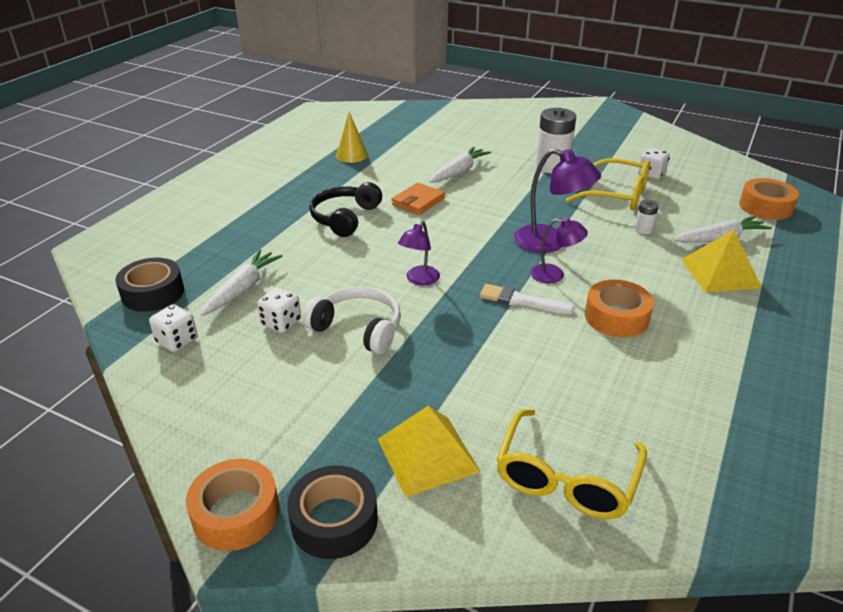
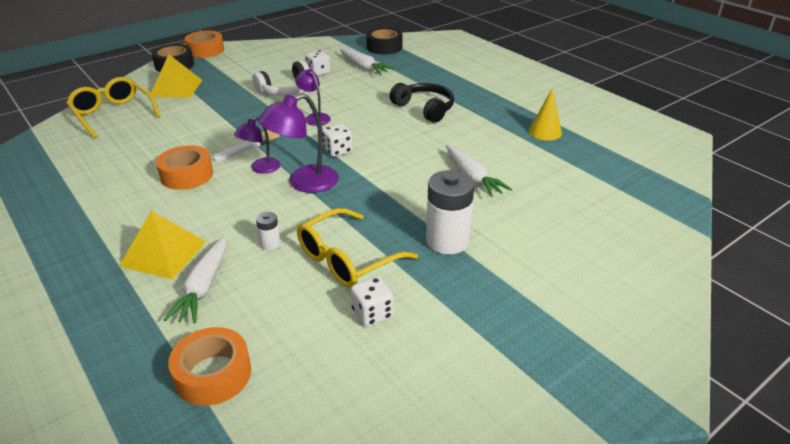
camera: 115 degrees right, 0 degrees up
white dice [149,304,197,352] -> white dice moved to [322,124,353,157]
orange wallet [392,183,445,215] -> none

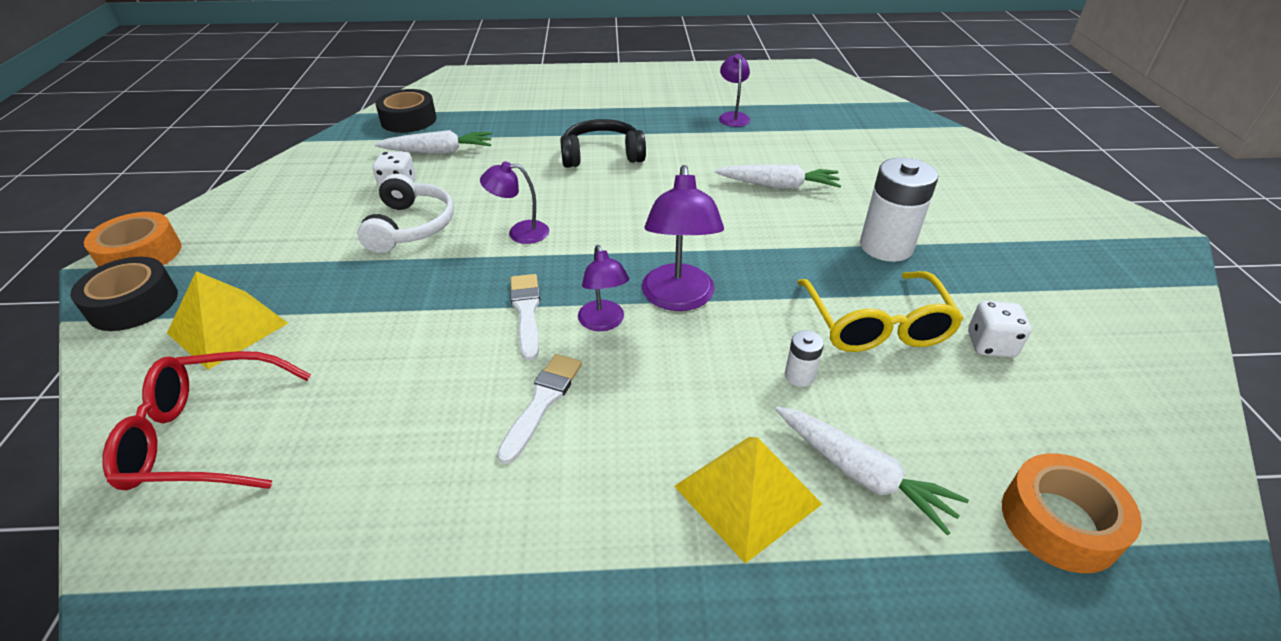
camera: 55 degrees left, 5 degrees up
yellow glasses [66,77,161,139] -> red glasses [102,351,311,490]
orange tape [156,145,213,190] -> white brush [497,354,582,464]
white dice [322,124,353,157] -> none
yellow cone [529,88,562,140] -> purple lamp [719,54,750,127]

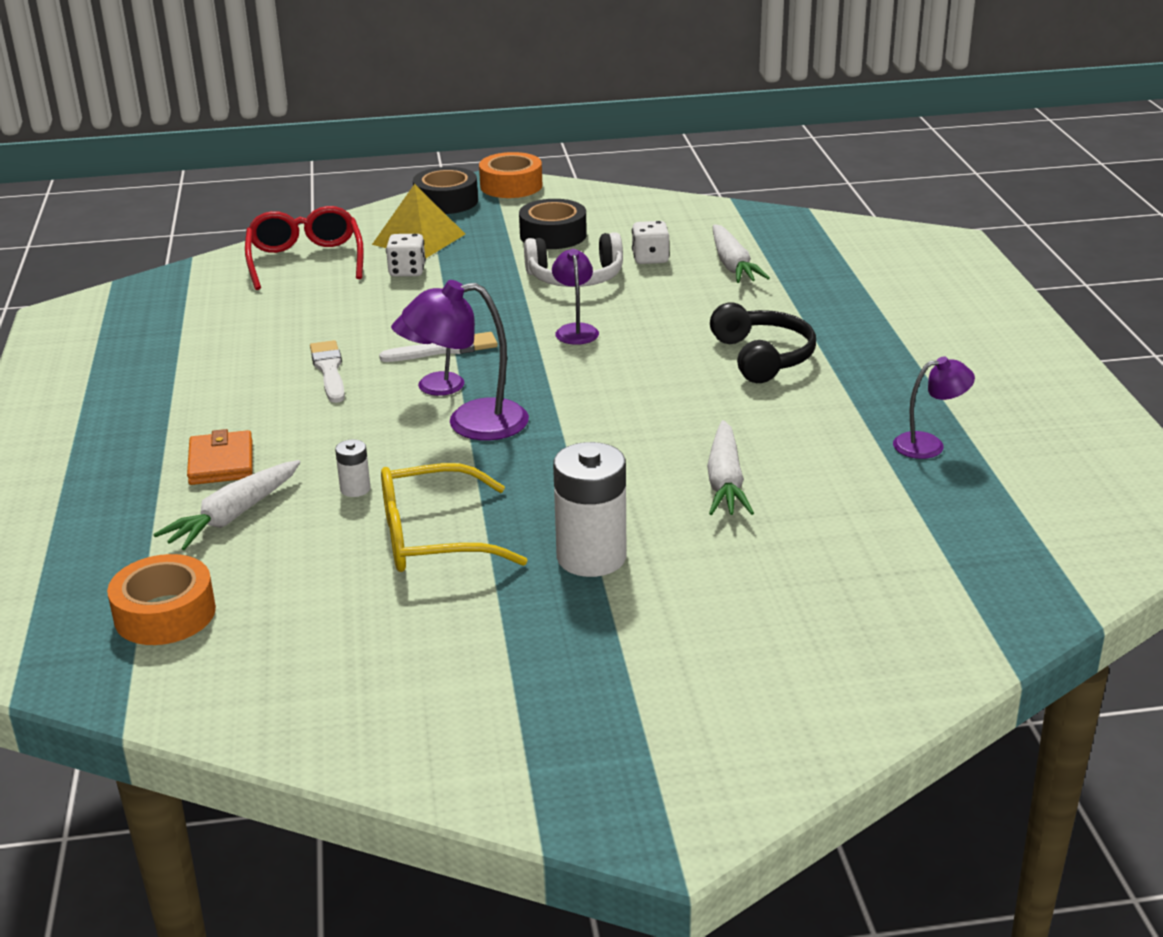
camera: 85 degrees right, 10 degrees down
black tape [376,89,437,133] -> black tape moved to [519,199,587,249]
white brush [497,354,582,464] -> white brush turned 120 degrees counterclockwise [310,340,345,403]
yellow pyramid [674,437,822,564] -> orange wallet [187,429,252,485]
white dice [968,301,1031,357] -> white dice moved to [386,234,426,277]

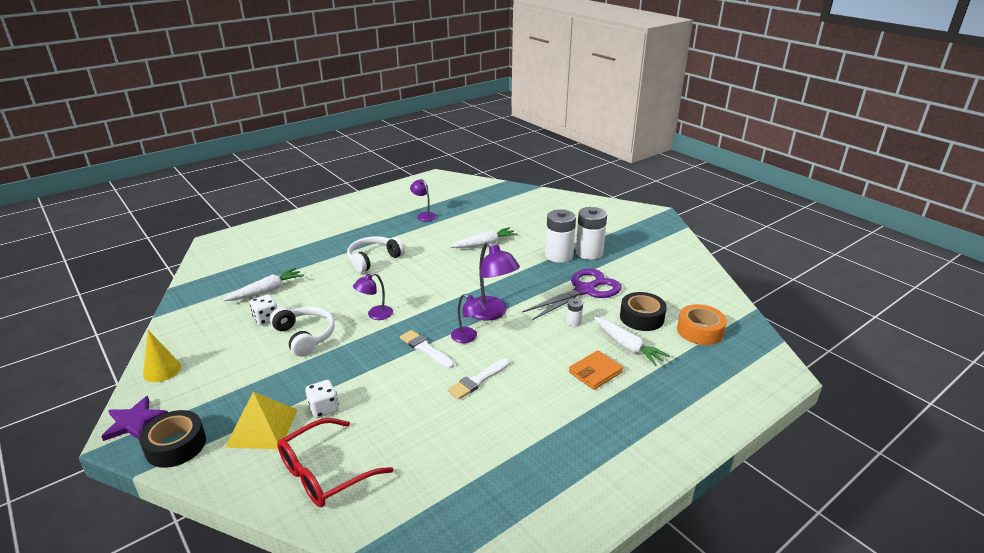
camera: 120 degrees left, 0 degrees up
white carrot [154,460,300,550] -> white carrot turned 45 degrees clockwise [594,317,670,366]
yellow glasses [381,463,528,572] -> purple scissors [522,269,622,320]
orange tape [479,152,542,198] -> purple star [101,396,168,441]
black tape [519,199,587,249] -> black tape moved to [620,292,667,331]
black headphones [710,303,816,383] -> white headphones [347,236,405,273]
none -> yellow cone [143,330,181,382]
none -> white battery [576,207,607,260]

